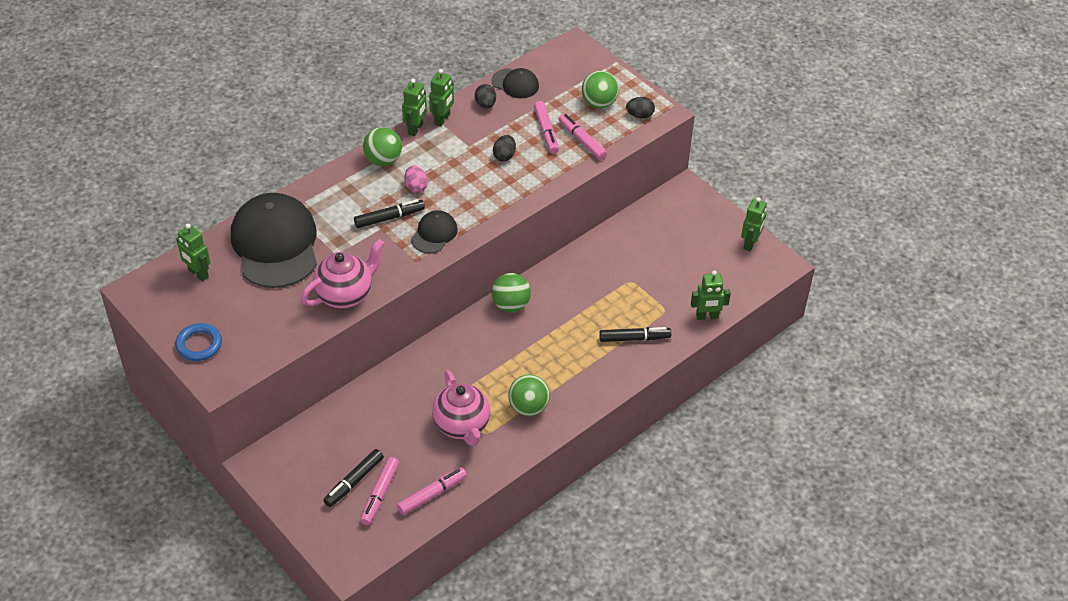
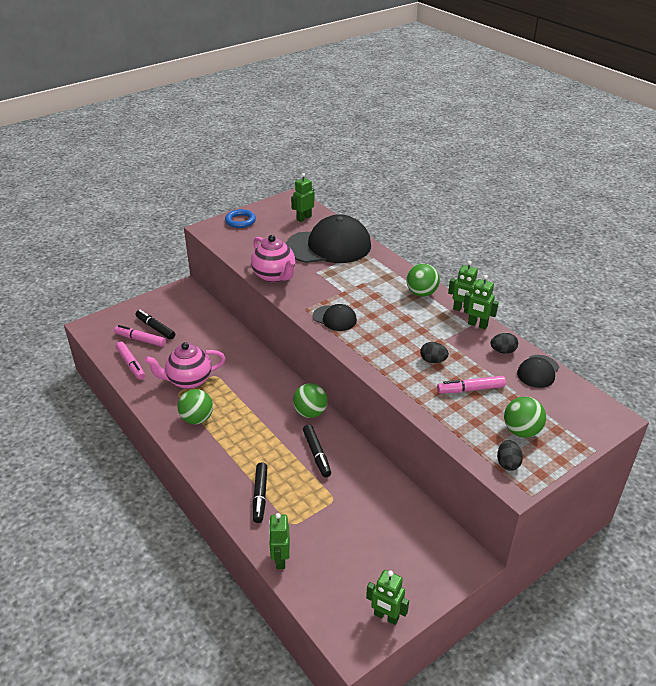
camera: 95 degrees right, 10 degrees down
black marker [354,199,425,228] -> black marker moved to [303,425,331,477]
pink egg [404,166,428,193] -> none
pink marker [558,114,607,160] -> none

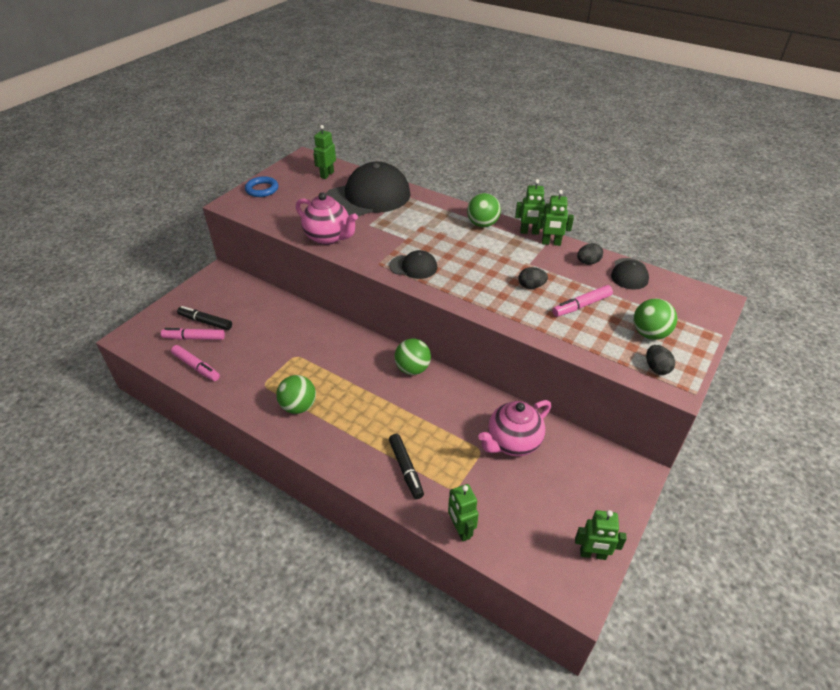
camera: 20 degrees left, 5 degrees up
pink teapot [144,342,226,389] -> pink teapot moved to [478,400,551,456]
black marker [303,425,331,477] -> none

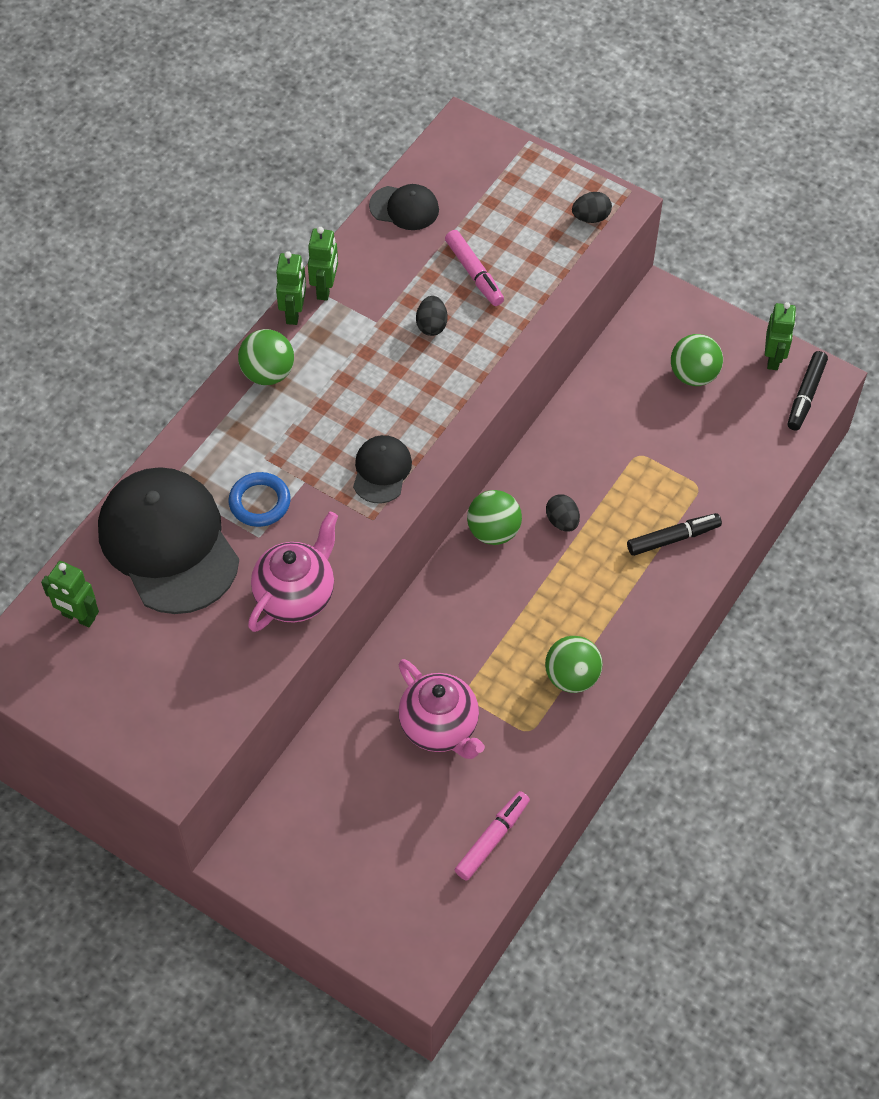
camera: 90 degrees left, 15 degrees up
pink marker [161,328,225,340] -> none
black marker [177,306,232,330] -> black marker moved to [788,351,828,430]
blue ring [245,176,278,197] -> blue ring moved to [229,472,290,527]
green robot [448,484,479,542] -> none
pink teapot [478,400,551,456] -> pink teapot moved to [398,659,485,759]
black egg [577,243,603,264] -> black egg moved to [546,494,580,532]
green ball [633,298,677,340] -> green ball moved to [671,334,723,386]

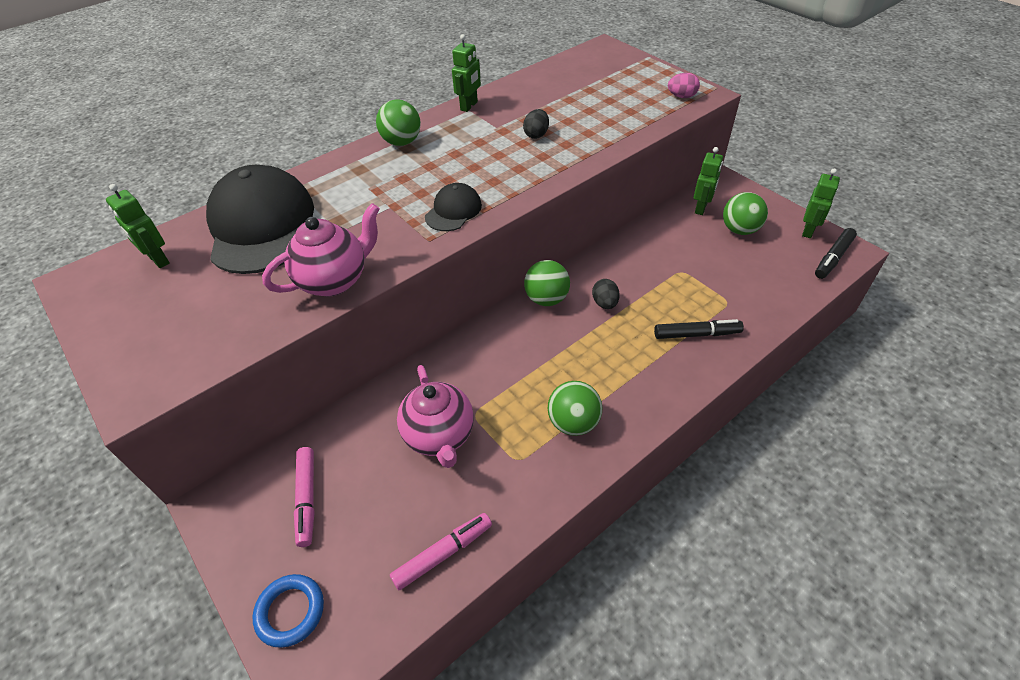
camera: 20 degrees right, 10 degrees down
blue ring [229,472,290,527] -> blue ring moved to [253,574,324,648]
green robot [276,251,306,325] -> green robot moved to [694,147,723,215]
black cap [369,184,439,230] -> none
pink marker [445,230,504,306] -> pink marker moved to [294,447,315,547]
black egg [572,192,612,223] -> pink egg [668,73,700,98]

